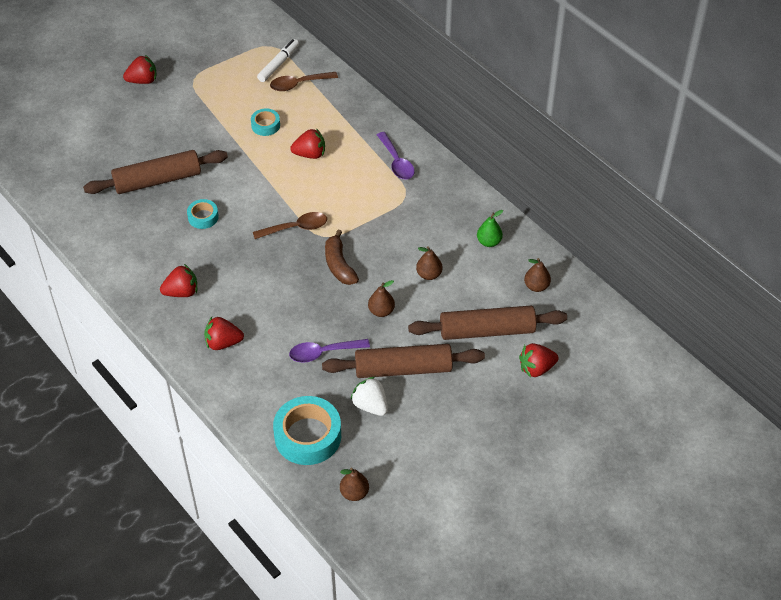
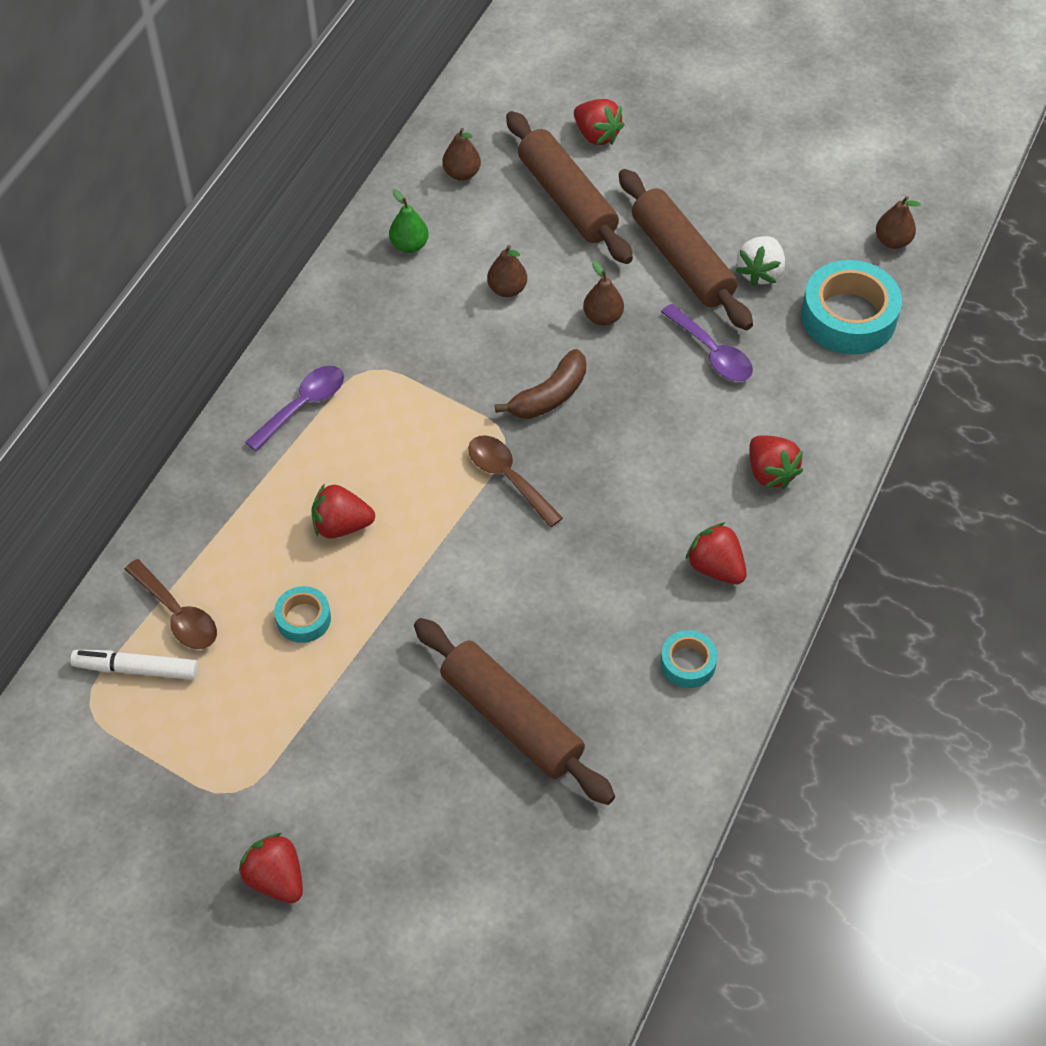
camera: 115 degrees left, 5 degrees up
turquoise tape [187,199,219,229] -> turquoise tape moved to [660,630,718,688]
red strawberry [290,128,325,159] -> red strawberry turned 60 degrees counterclockwise [311,483,375,539]

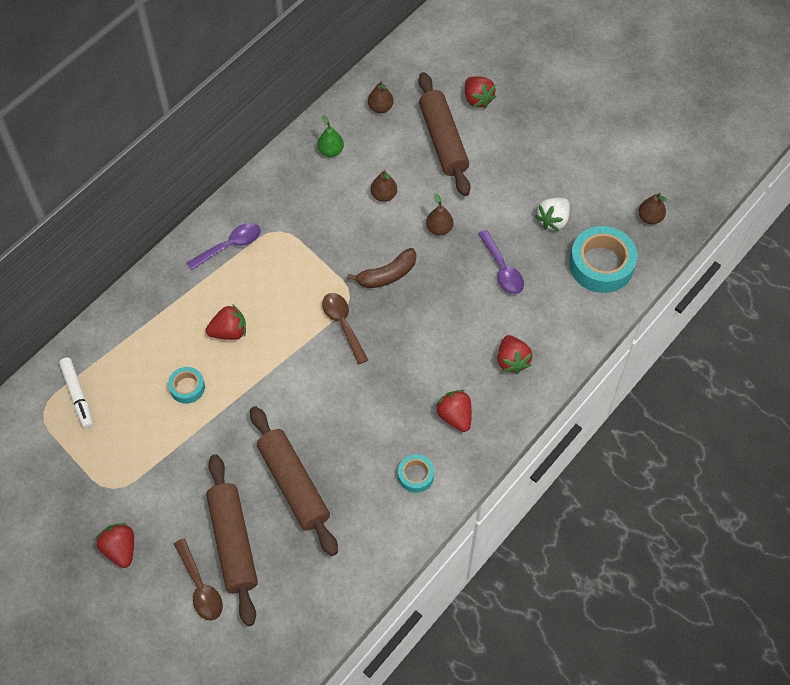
camera: 15 degrees right, 5 degrees up
white marker [70,650,198,680] -> white marker turned 135 degrees counterclockwise [59,357,93,428]
brown spoon [124,559,217,649] -> brown spoon moved to [174,538,223,621]
red strawberry [311,483,375,539] -> red strawberry turned 150 degrees clockwise [206,304,246,340]
brown rolling pin [619,169,753,330] -> brown rolling pin moved to [206,454,258,626]

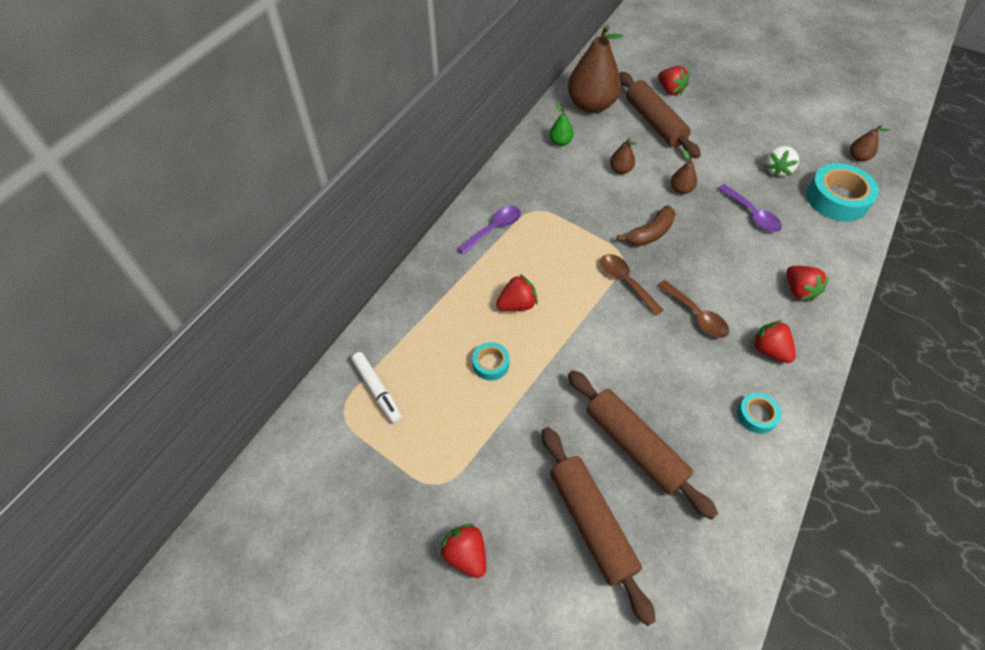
camera: 10 degrees left, 5 degrees down
brown spoon [174,538,223,621] -> brown spoon moved to [657,280,729,338]
brown pear [368,81,394,113] -> brown pear [568,25,623,113], size x2.28

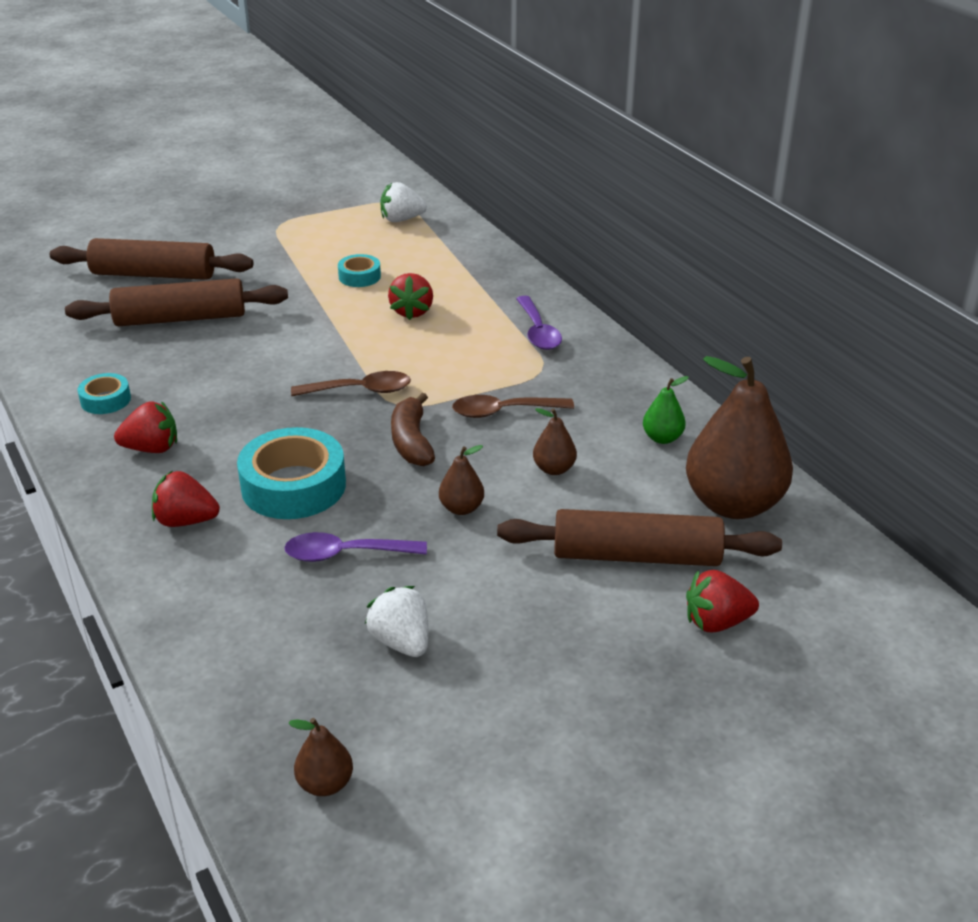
camera: 120 degrees right, 20 degrees down
white marker [351,352,402,423] -> white strawberry [380,182,427,222]
red strawberry [439,524,486,578] -> none
brown spoon [657,280,729,338] -> brown spoon moved to [452,395,574,418]
turquoise tape [806,163,879,222] -> turquoise tape moved to [237,427,346,519]

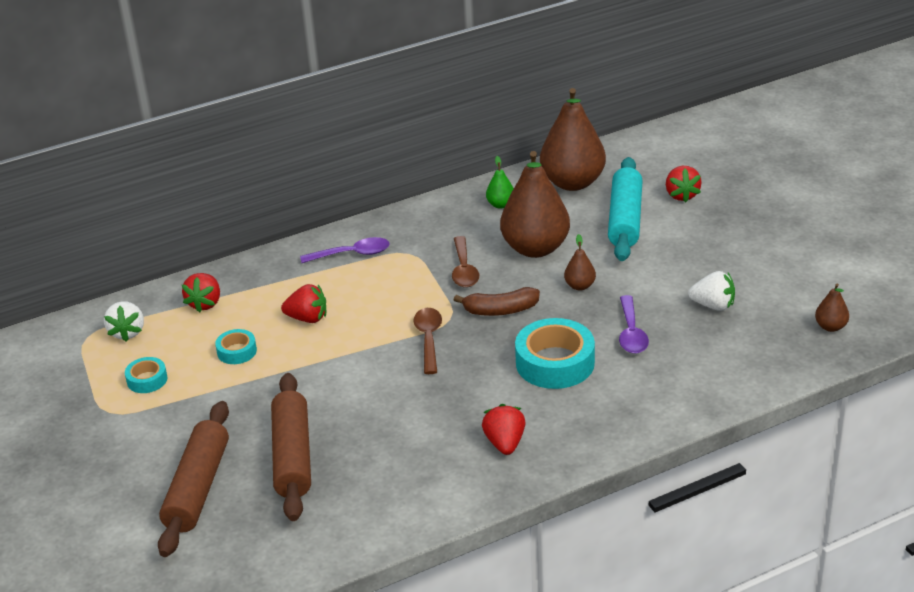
camera: 85 degrees left, 0 degrees up
turquoise tape [78,373,131,414] -> turquoise tape moved to [125,357,167,393]
red strawberry [152,470,220,527] -> red strawberry moved to [182,273,220,313]
white strawberry [365,586,428,657] -> white strawberry turned 135 degrees counterclockwise [688,271,735,311]
brown rolling pin [497,509,782,566] -> turquoise rolling pin [608,157,642,261]
brown pear [533,408,577,475] -> brown pear [500,151,570,258], size x2.28

